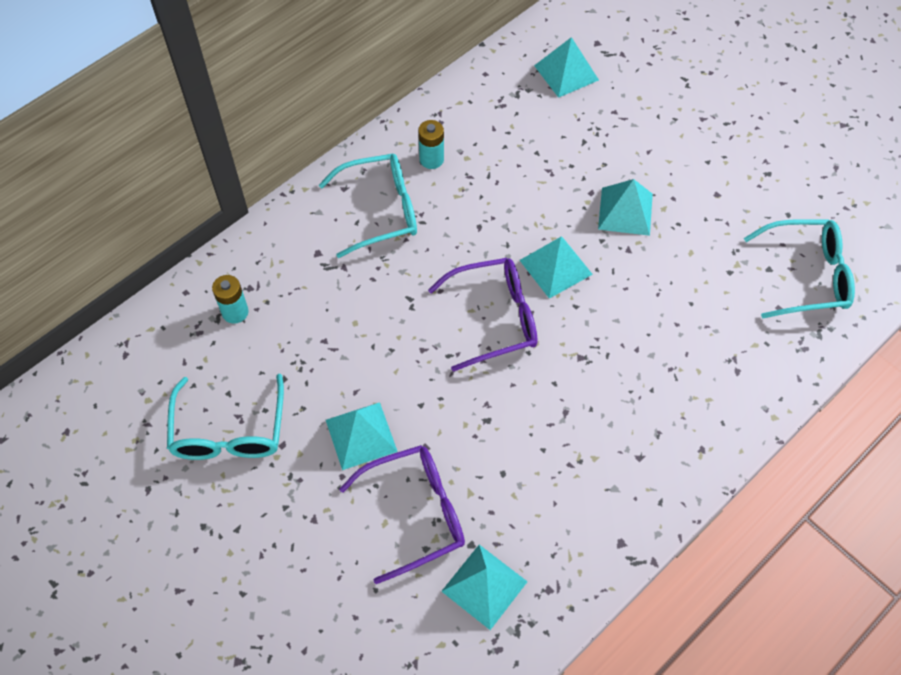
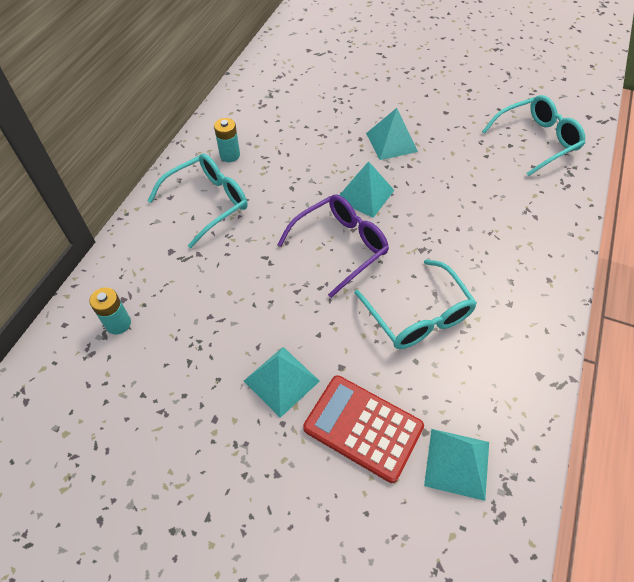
camera: 25 degrees left, 5 degrees down
turquoise glasses [167,374,284,460] -> turquoise glasses moved to [354,259,477,349]
purple glasses [339,445,465,584] -> red calculator [303,375,424,483]
turquoise pyramid [534,37,599,98] -> none

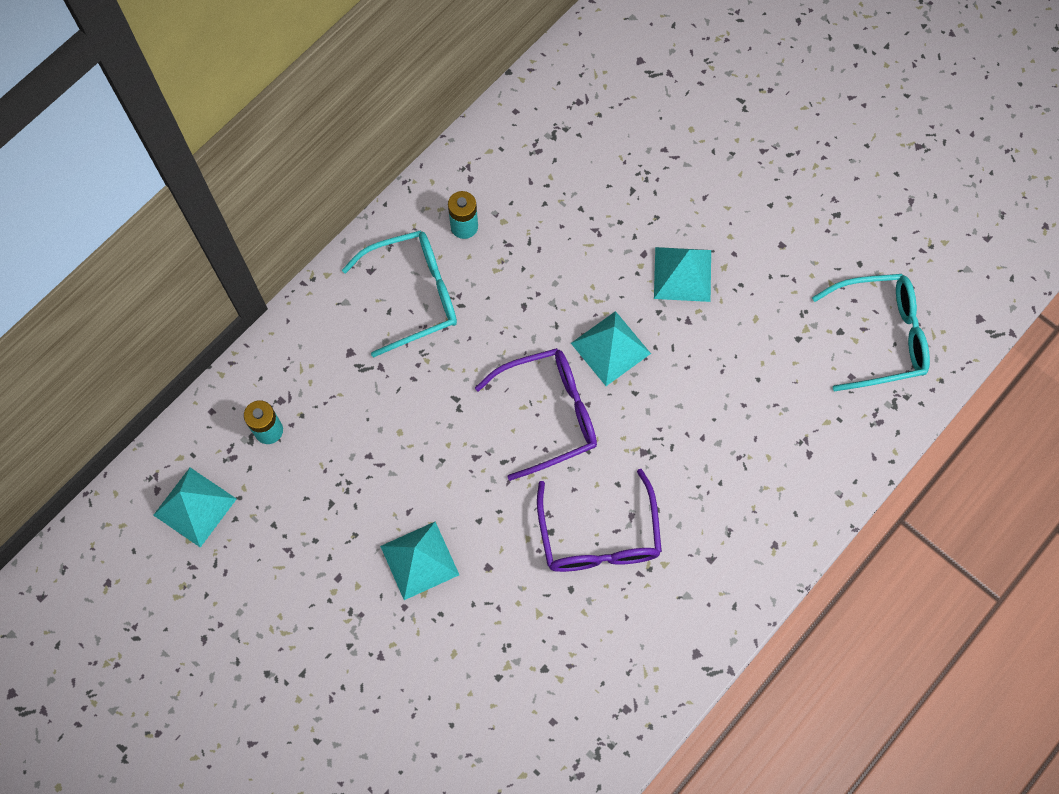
camera: 20 degrees right, 15 degrees up
red calculator [303,375,424,483] -> none
turquoise glasses [354,259,477,349] -> purple glasses [537,469,662,572]
turquoise pyramid [424,429,489,501] -> turquoise pyramid moved to [153,467,236,547]

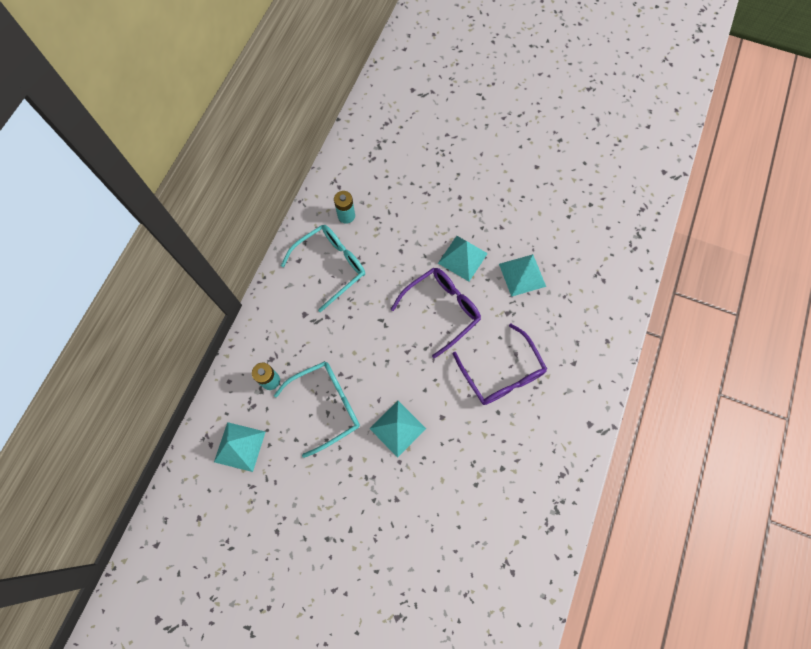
camera: 20 degrees left, 0 degrees up
turquoise pyramid [654,247,711,302] -> turquoise pyramid moved to [499,254,546,297]
turquoise glasses [812,274,930,391] -> turquoise glasses moved to [274,361,360,458]

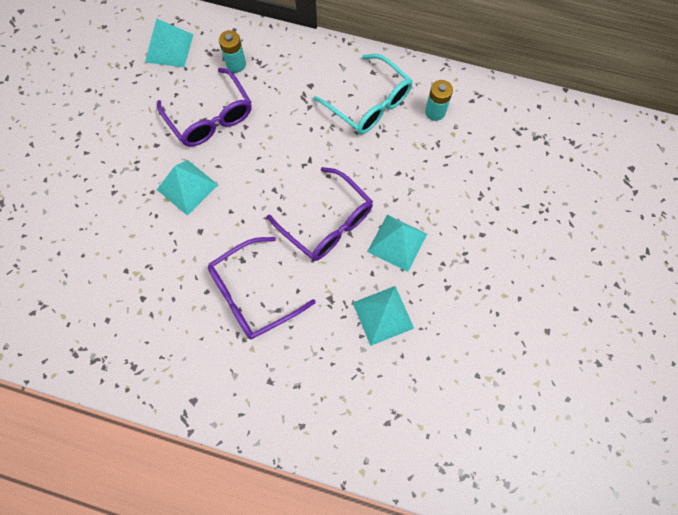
camera: 85 degrees right, 0 degrees up
turquoise glasses [274,361,360,458] -> purple glasses [157,68,252,146]

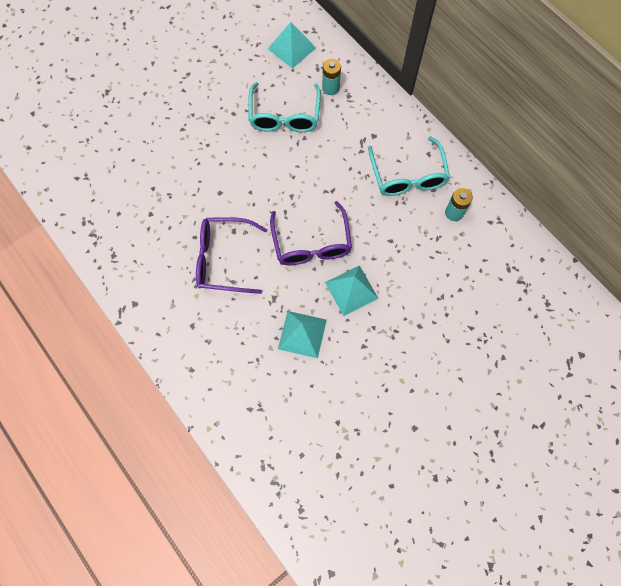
camera: 35 degrees right, 0 degrees up
purple glasses [157,68,252,146] -> turquoise glasses [248,82,321,132]
turquoise pyramid [157,160,218,216] -> none

